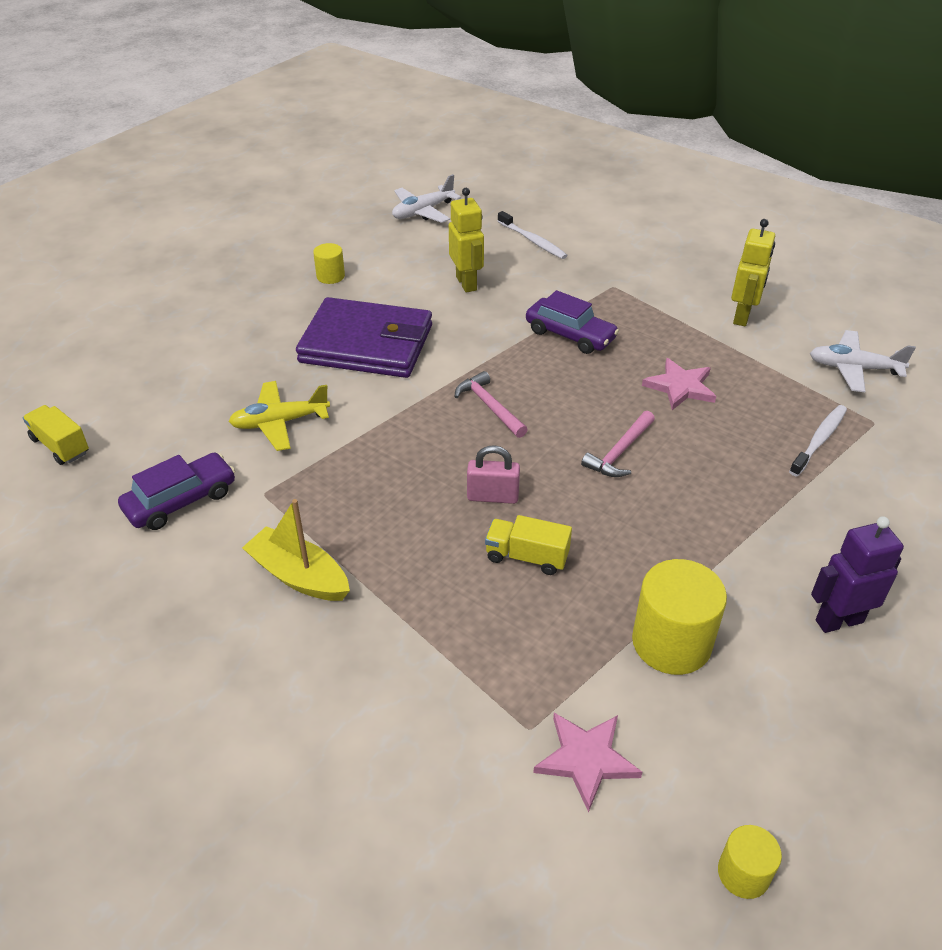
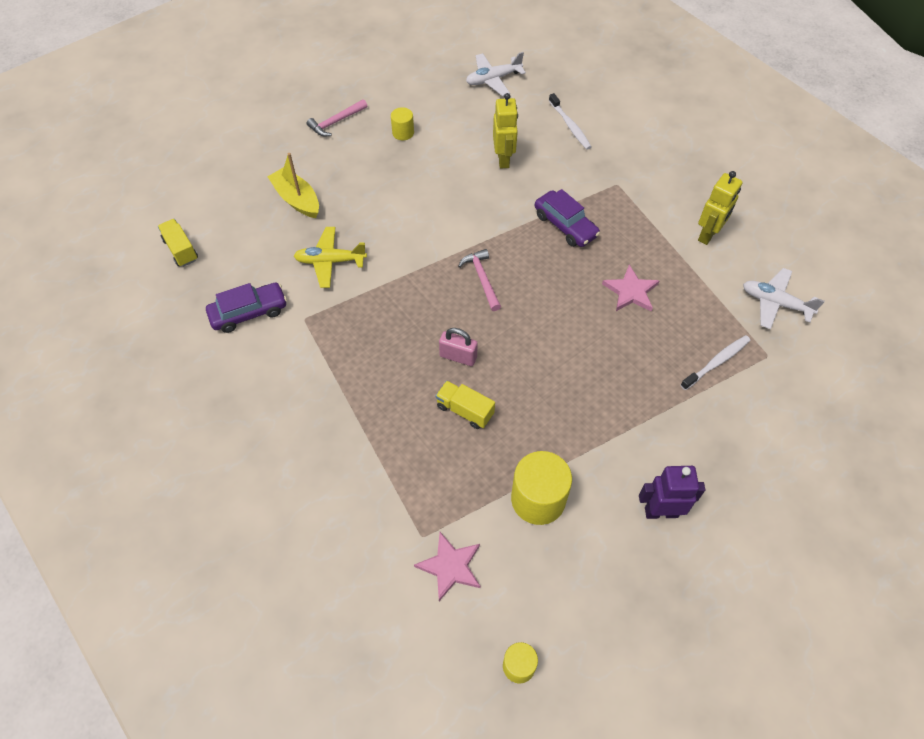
camera: 15 degrees right, 15 degrees up
yellow boat [242,499,350,601] -> yellow boat moved to [267,153,319,218]
purple wallet [296,297,432,378] -> none
pink hammer [581,411,655,477] -> pink hammer moved to [307,99,367,136]

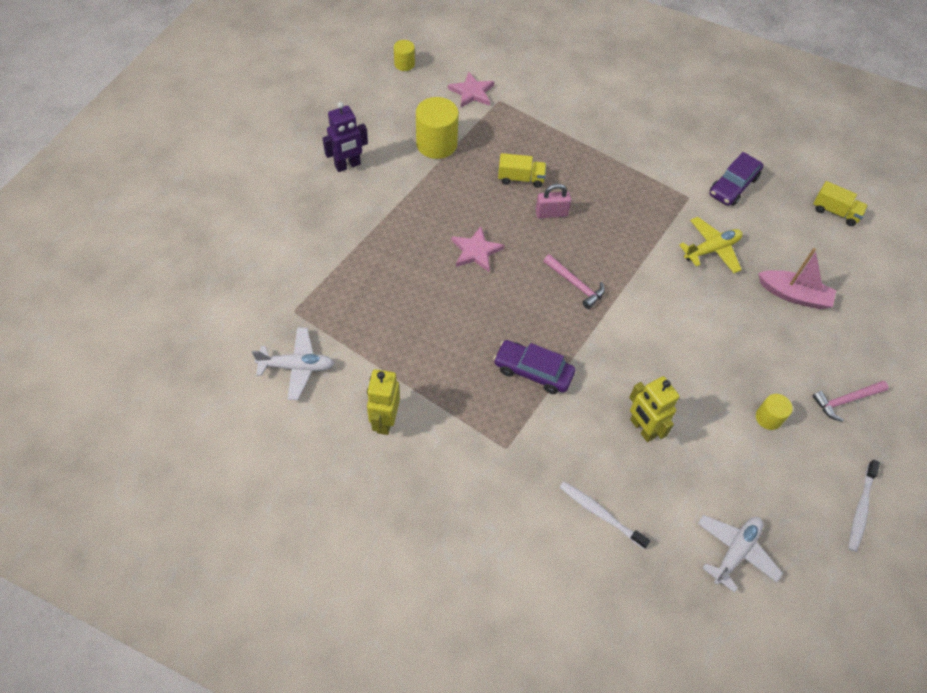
camera: 150 degrees right, 0 degrees up
yellow boat [267,153,319,218] -> pink boat [758,248,836,309]
pink hammer [307,99,367,136] -> pink hammer turned 135 degrees counterclockwise [813,381,889,422]
pink star [602,265,659,311] -> pink star moved to [451,227,505,272]
white toothbrush [680,335,751,390] -> white toothbrush moved to [849,460,880,552]

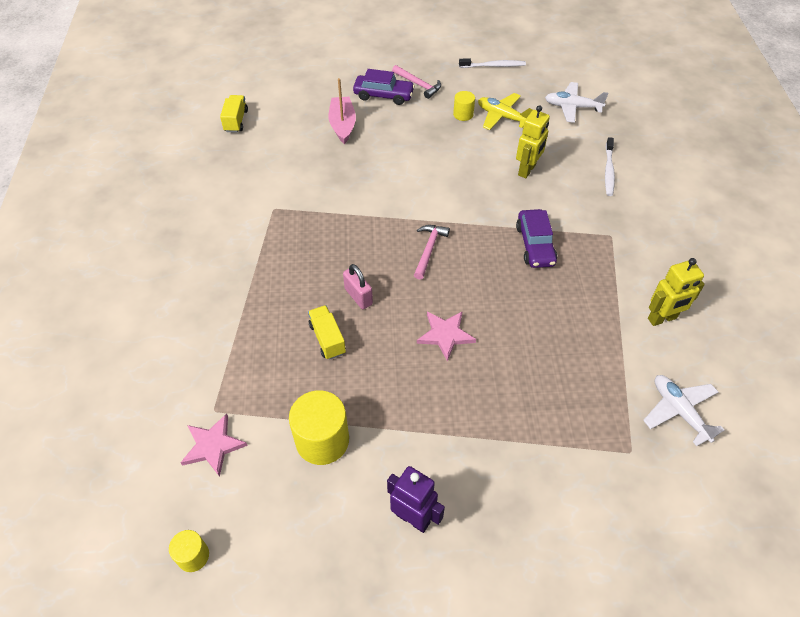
camera: 115 degrees left, 5 degrees down
yellow plane [679,217,743,273] -> yellow plane moved to [478,93,533,130]
purple car [710,152,763,206] -> purple car moved to [353,69,415,105]

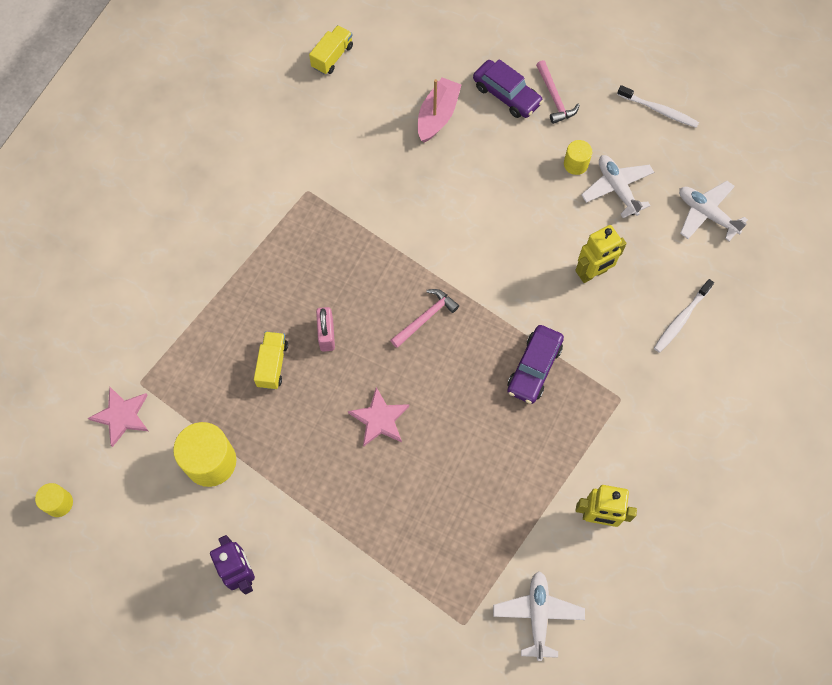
camera: 30 degrees right, 15 degrees up
yellow plane [478,93,533,130] -> white plane [581,155,654,218]

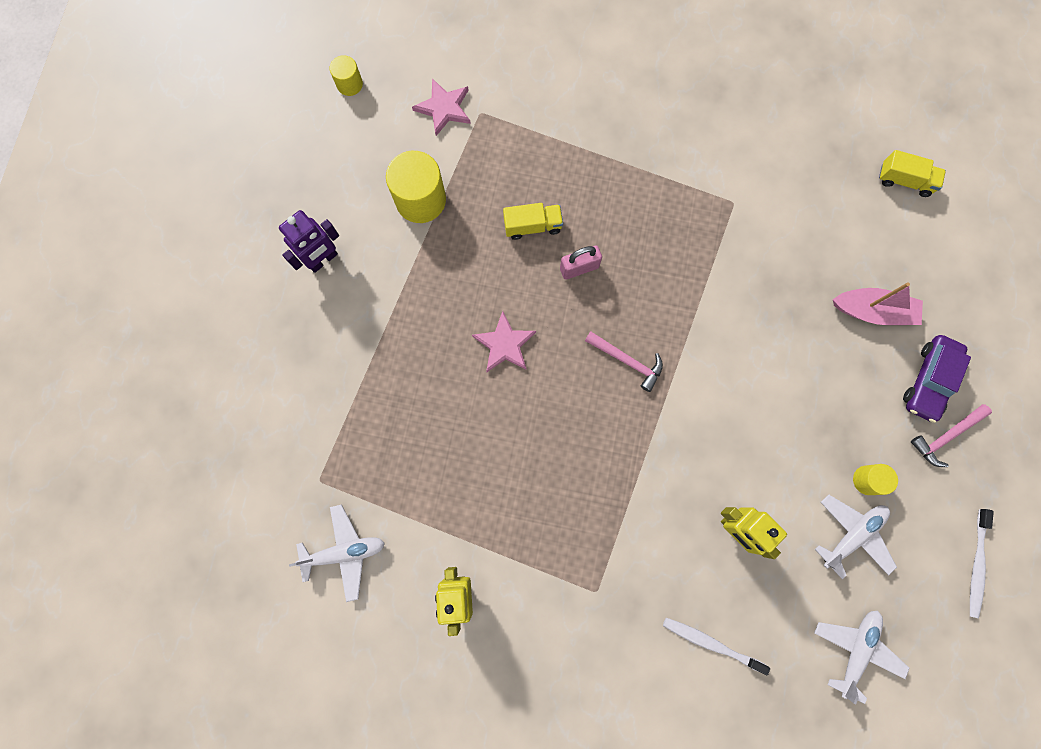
camera: 75 degrees right, 10 degrees up
purple car [507,325,564,404] -> none

